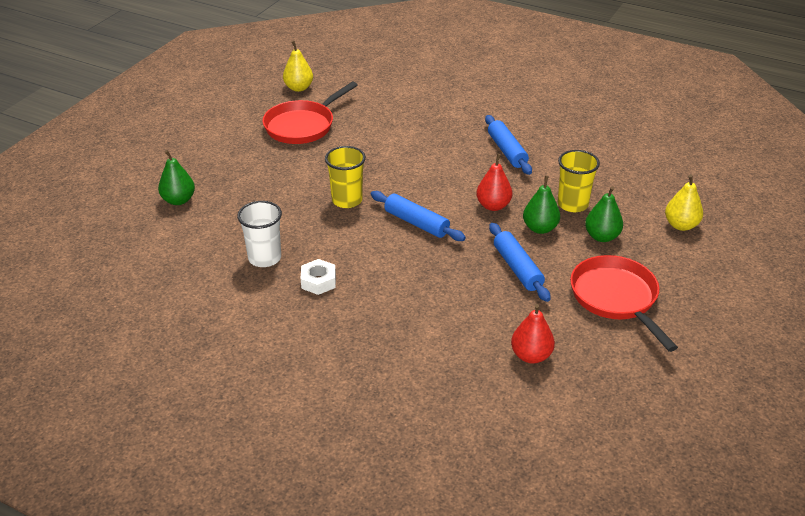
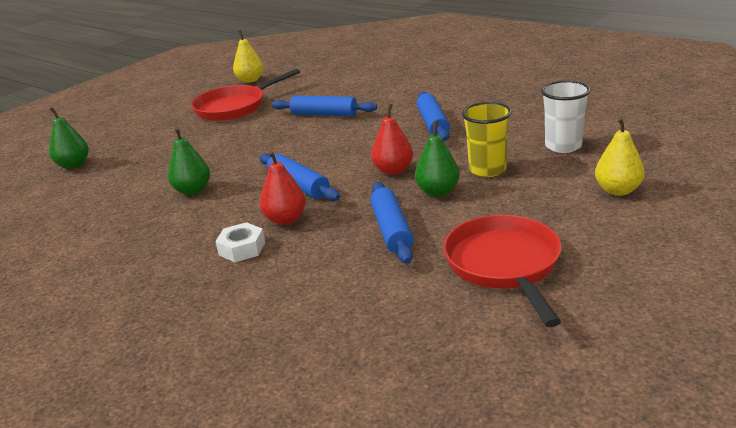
camera: 15 degrees right, 10 degrees down
white cup [237,201,282,267] -> white cup moved to [541,81,590,153]
white nut [301,259,336,295] -> white nut moved to [215,222,265,262]
yellow cup [325,146,366,208] -> none
red pear [511,304,555,364] -> red pear moved to [260,151,306,225]
green pear [585,186,623,242] -> green pear moved to [168,127,210,195]
none -> blue rolling pin [272,95,377,116]

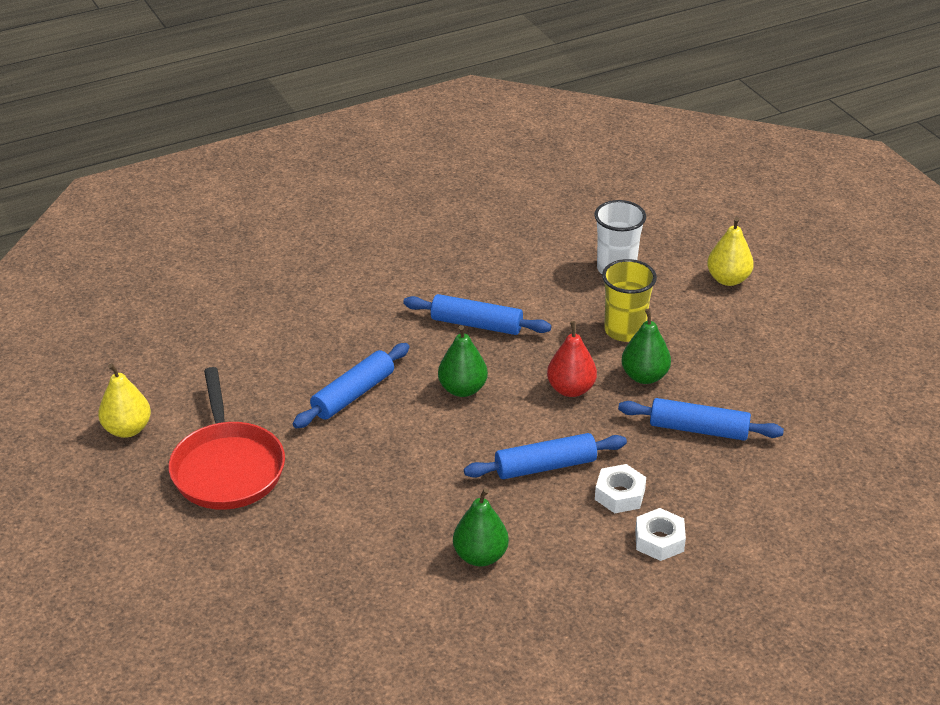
camera: 70 degrees left, 10 degrees up
green pear [49,107,89,169] -> green pear moved to [438,325,488,397]
red pear [260,151,306,225] -> white nut [595,464,646,513]
red pan [443,215,562,327] -> none

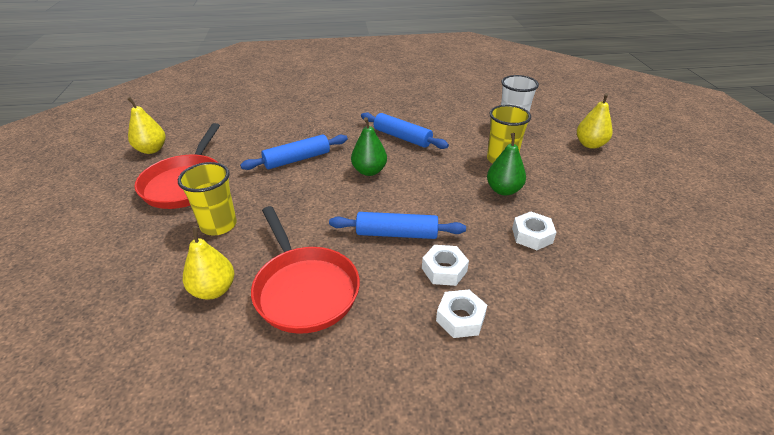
camera: 20 degrees right, 0 degrees up
green pear [453,488,509,566] -> red pan [251,206,360,334]
red pear [547,321,597,397] -> none
blue rolling pin [618,398,784,441] -> white nut [512,212,556,250]
none -> yellow cup [178,162,237,236]
none -> yellow pear [183,226,234,300]

